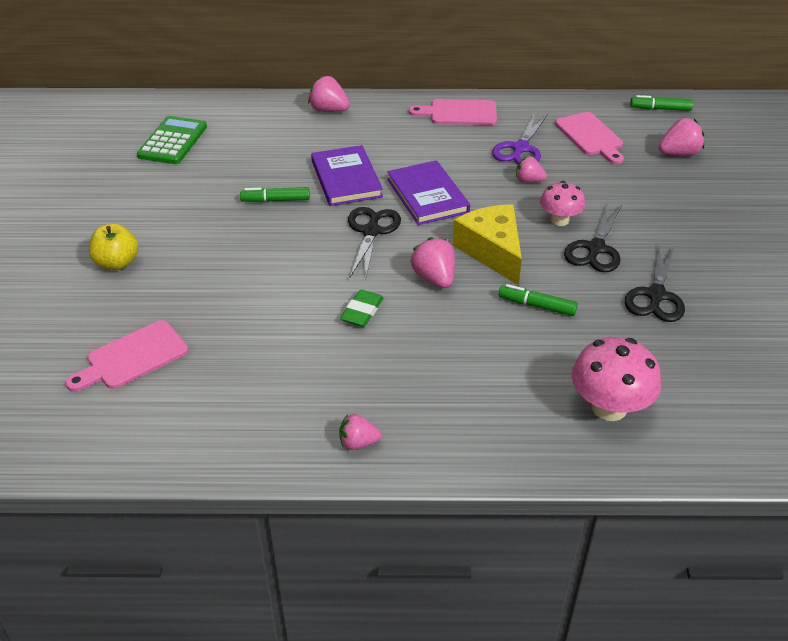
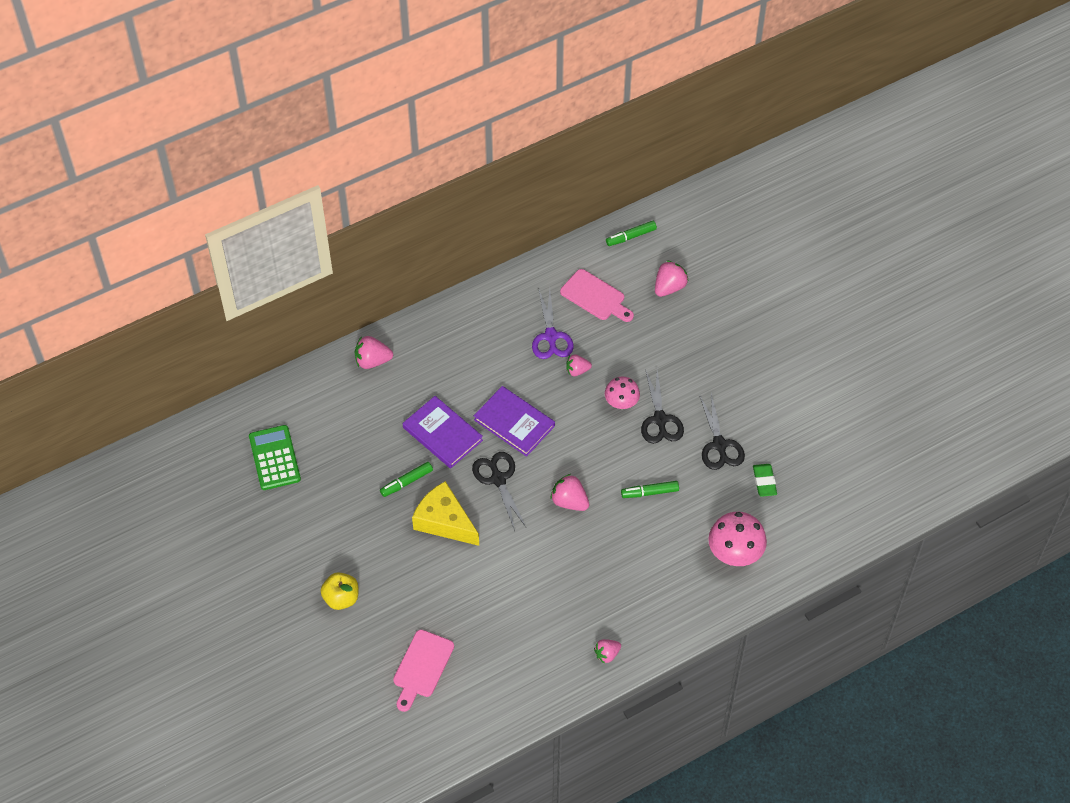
camera: 30 degrees left, 15 degrees up
green eraser [340,290,384,327] -> green eraser moved to [753,464,777,497]
pink cutting board [409,99,497,125] -> none
yellow cheese [453,204,522,285] -> yellow cheese moved to [412,481,479,546]

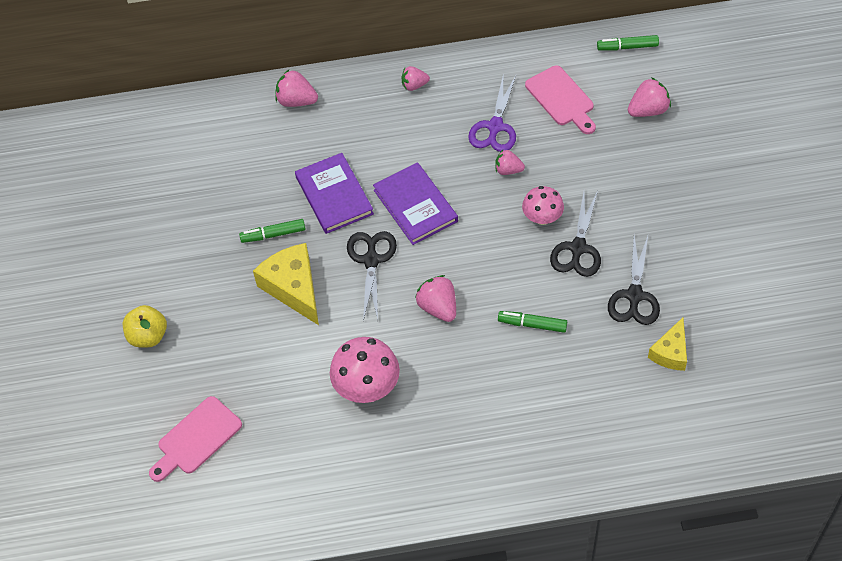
camera: 25 degrees right, 0 degrees up
green calculator [249,425,301,490] -> none
pink strawberry [594,639,621,664] -> pink strawberry moved to [402,66,430,91]
pink mushroom [708,512,767,566] -> pink mushroom moved to [330,337,400,403]
green eraser [753,464,777,497] -> yellow cheese [648,318,687,371]

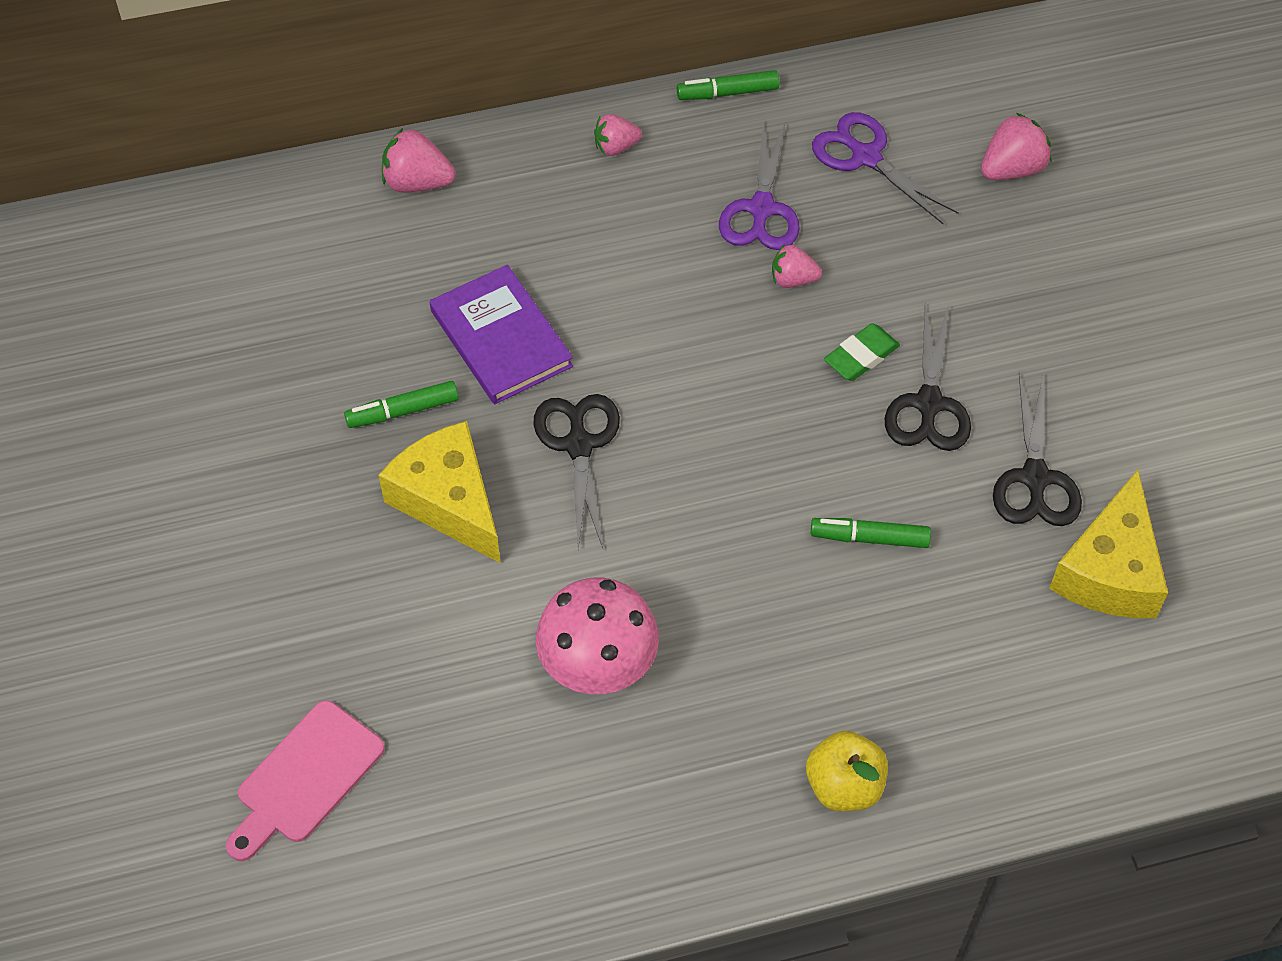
camera: 10 degrees left, 0 degrees up
yellow apple [123,305,167,348] -> yellow apple moved to [806,731,888,812]
purple book [373,162,458,245] -> none
pink strawberry [415,275,456,322] -> none
pink mushroom [522,186,564,225] -> green eraser [824,323,900,381]
pink cutting board [525,65,596,134] -> purple scissors [812,112,959,225]
green marker [597,35,659,50] -> green marker moved to [677,70,780,100]
yellow cheese [648,318,687,371] -> yellow cheese [1049,470,1168,618], size x1.62

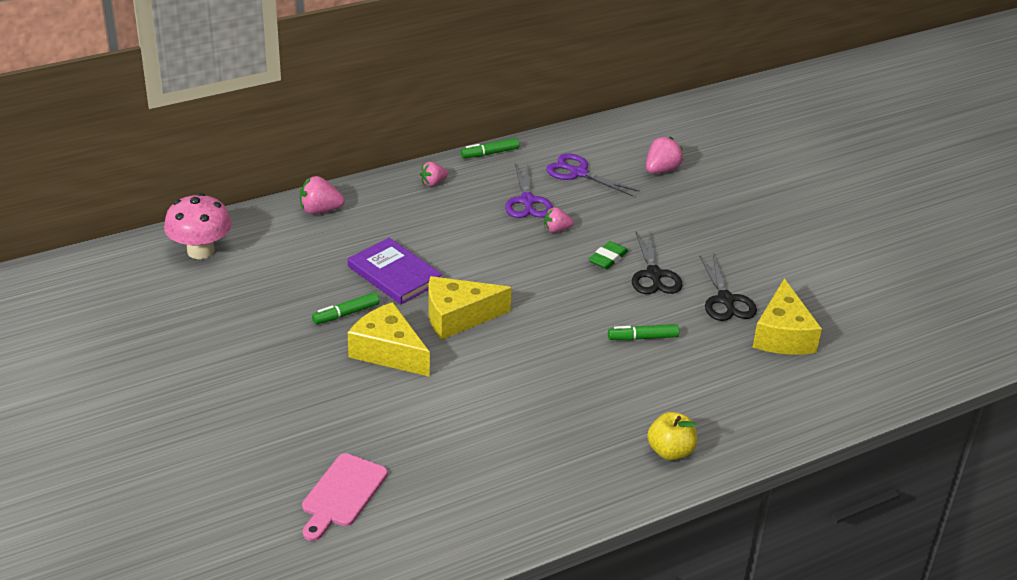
camera: 15 degrees left, 20 degrees down
black scissors [534,394,620,549] -> yellow cheese [428,276,512,340]
pink mushroom [536,578,659,694] -> pink mushroom moved to [164,193,232,259]

